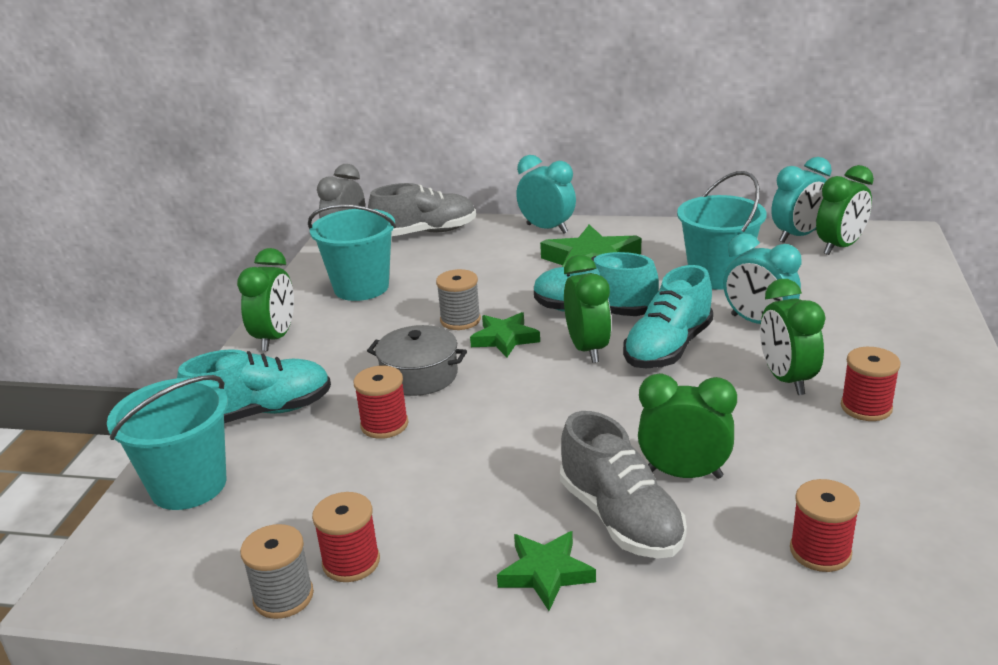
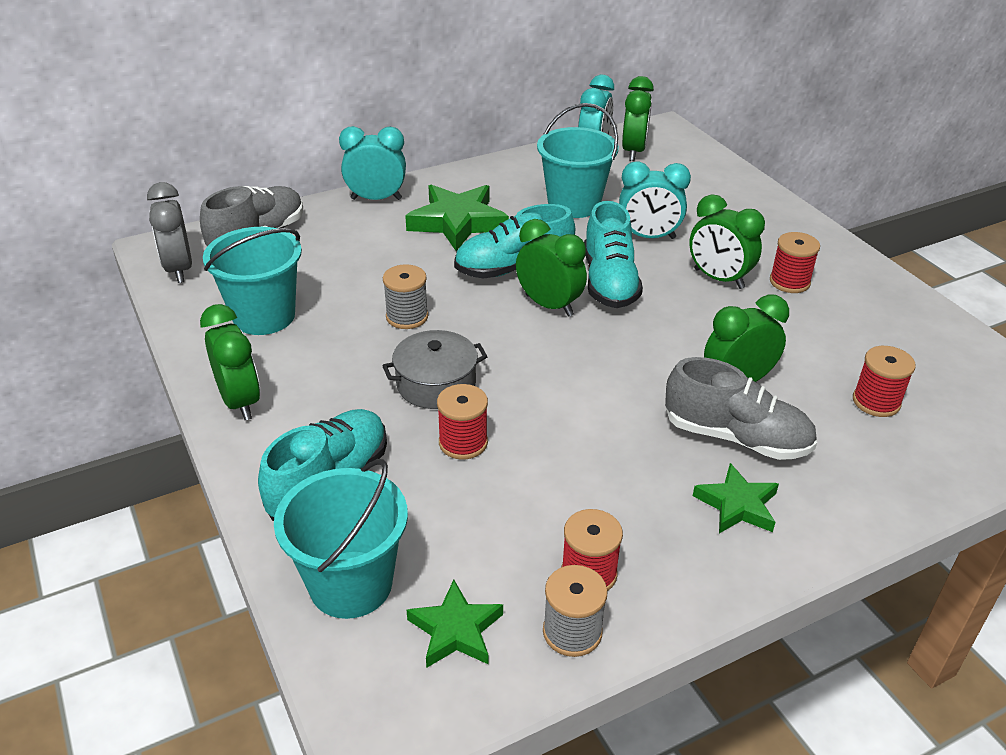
camera: 40 degrees left, 10 degrees up
green star [470,312,540,357] -> green star moved to [407,580,503,668]

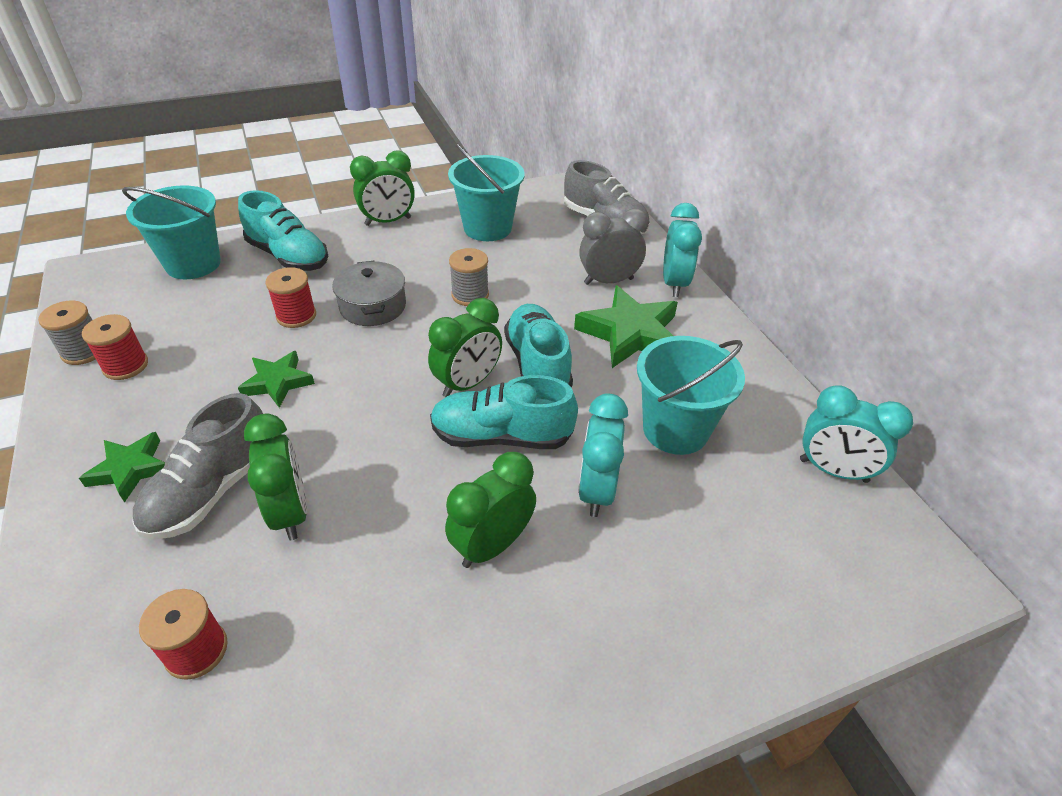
camera: 95 degrees right, 5 degrees up
grey clock [147,182,192,283] -> grey clock moved to [579,208,649,285]
green star [407,580,503,668] -> green star moved to [238,351,315,408]
green clock [622,76,654,161] -> none
red spool [770,232,820,293] -> none

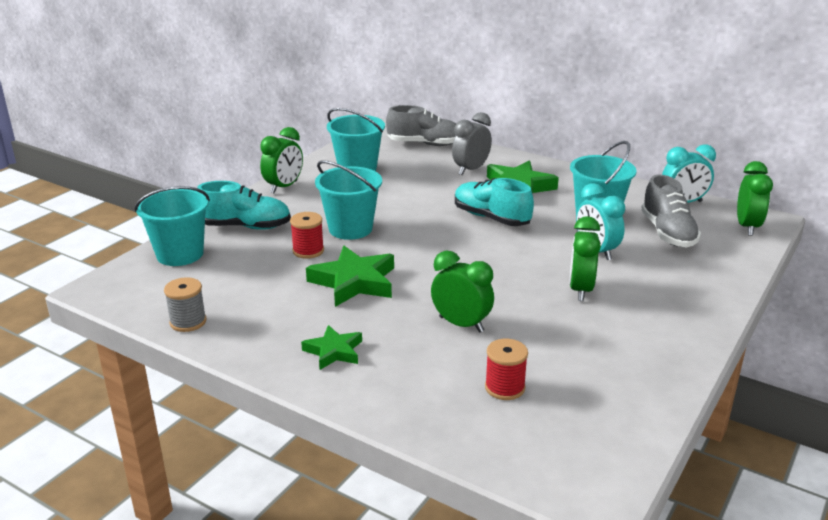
camera: 35 degrees left, 15 degrees down
red spool [82,314,148,380] -> none
grey shoe [133,393,263,540] -> grey shoe moved to [641,175,701,247]
green star [238,351,315,408] -> green star [306,246,394,307], size x1.67
grey pot [332,261,406,326] -> turquoise bucket [315,161,382,240]
green clock [428,298,502,397] -> green clock moved to [737,161,773,236]
turquoise shoe [430,375,578,449] -> none
grey spool [449,248,489,306] -> none
turquoise clock [663,203,702,297] -> none

